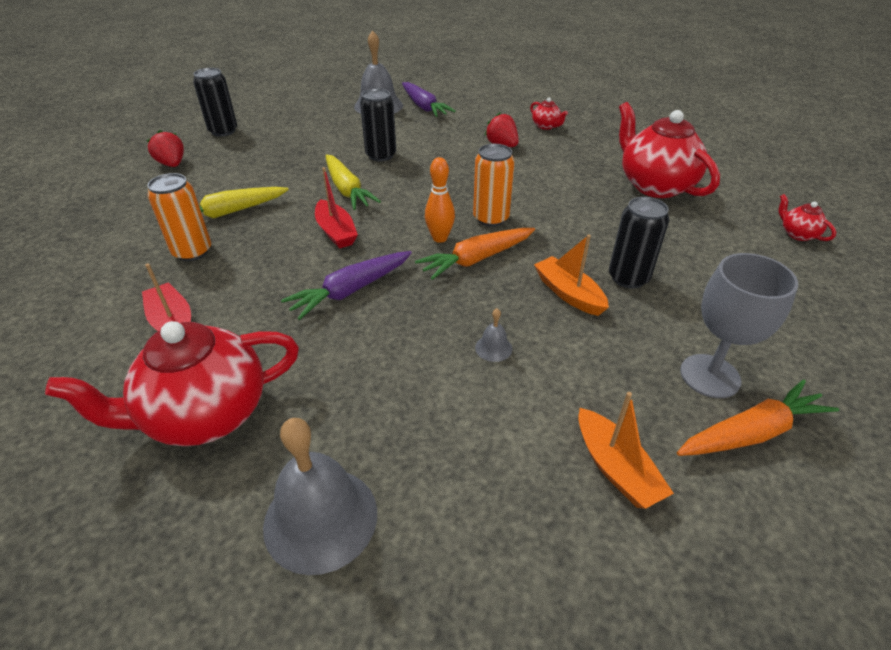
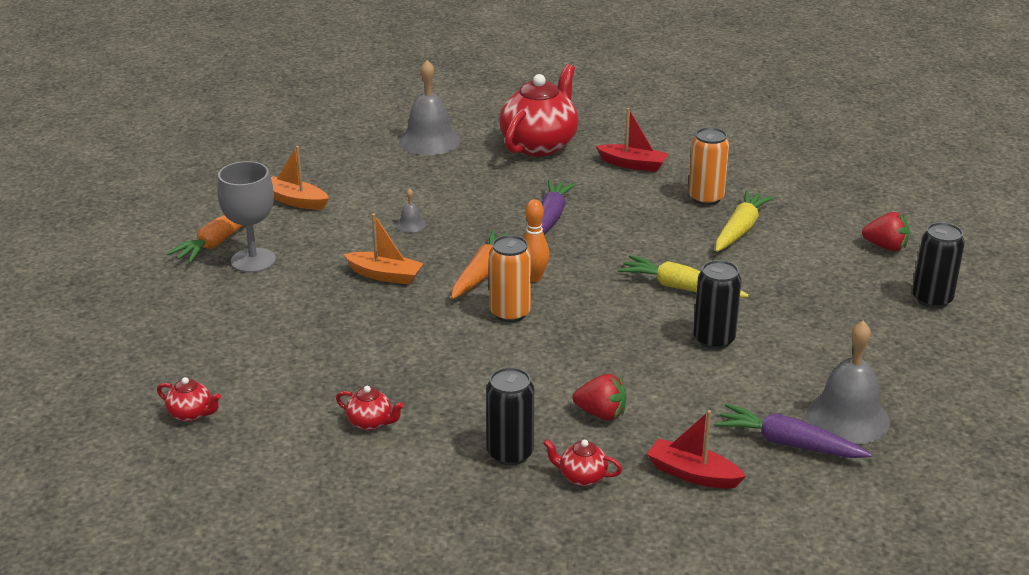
camera: 145 degrees right, 10 degrees down
red boat [315,167,358,249] -> red boat moved to [647,410,746,489]
black can [609,197,669,288] -> black can moved to [486,367,534,465]
red teapot [619,102,720,198] -> red teapot [336,386,404,431], size x0.43

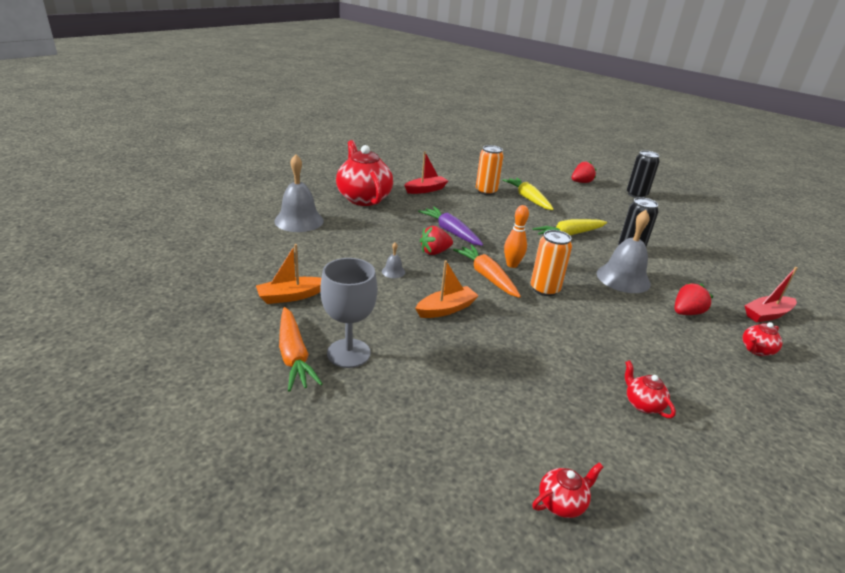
camera: 55 degrees left, 0 degrees up
red teapot [336,386,404,431] -> red teapot turned 90 degrees counterclockwise [625,360,676,418]
black can [486,367,534,465] -> none
purple carrot [715,404,872,458] -> none
grey bell [806,321,890,444] -> grey bell moved to [597,210,651,293]
none -> red strawberry [420,226,453,255]

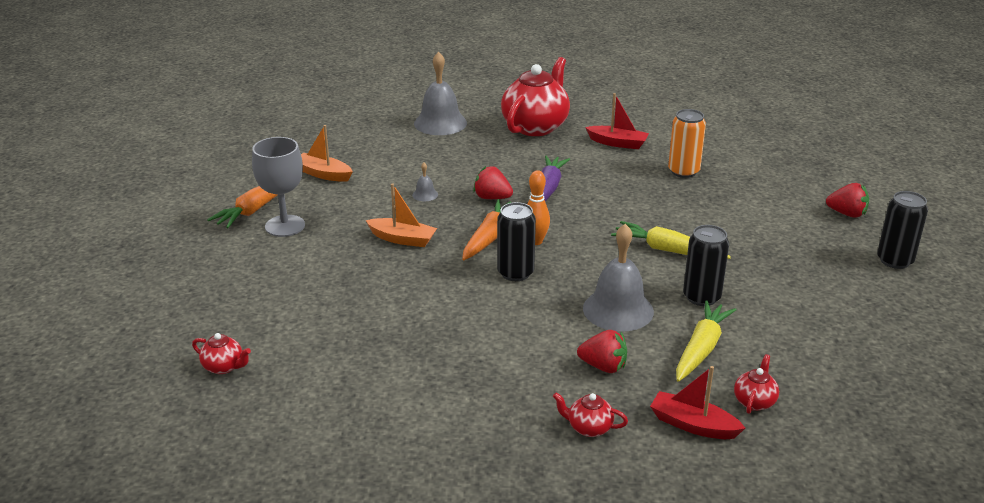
camera: 55 degrees right, 0 degrees up
yellow carrot [502,178,554,210] -> yellow carrot moved to [676,300,737,382]
orange can [531,230,572,296] -> black can [497,202,536,281]
red teapot [625,360,676,418] -> red teapot moved to [734,354,779,414]

